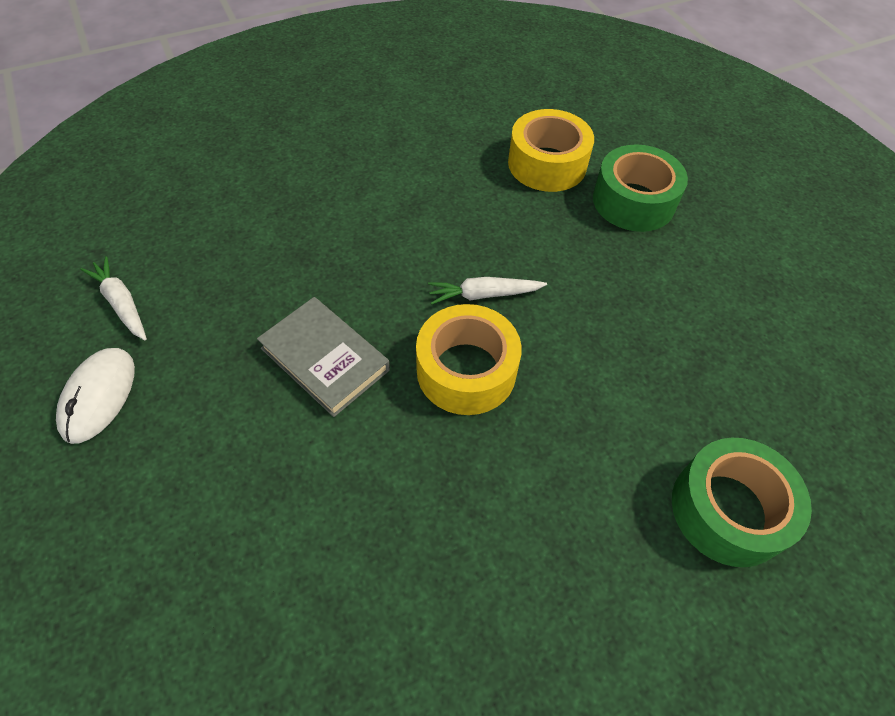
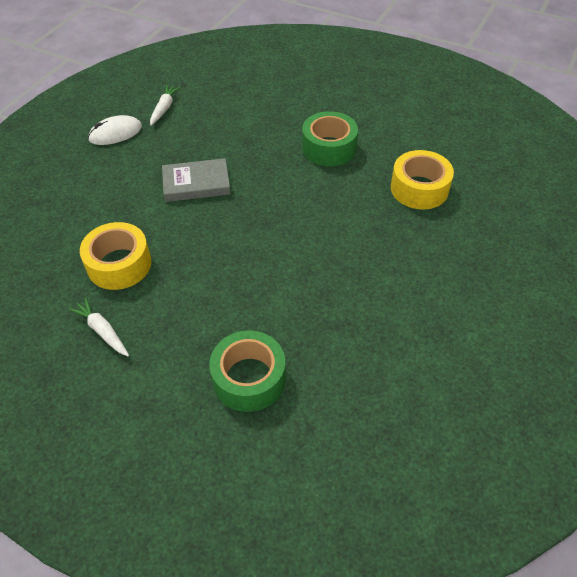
camera: 55 degrees right, 5 degrees down
grey book [257,297,390,417] -> grey book turned 75 degrees clockwise [162,158,231,202]
yellow tape [416,304,522,415] -> yellow tape moved to [80,222,151,290]
white carrot [428,277,547,305] -> white carrot moved to [69,298,129,356]
green tape [593,144,688,232] -> green tape moved to [302,111,358,166]

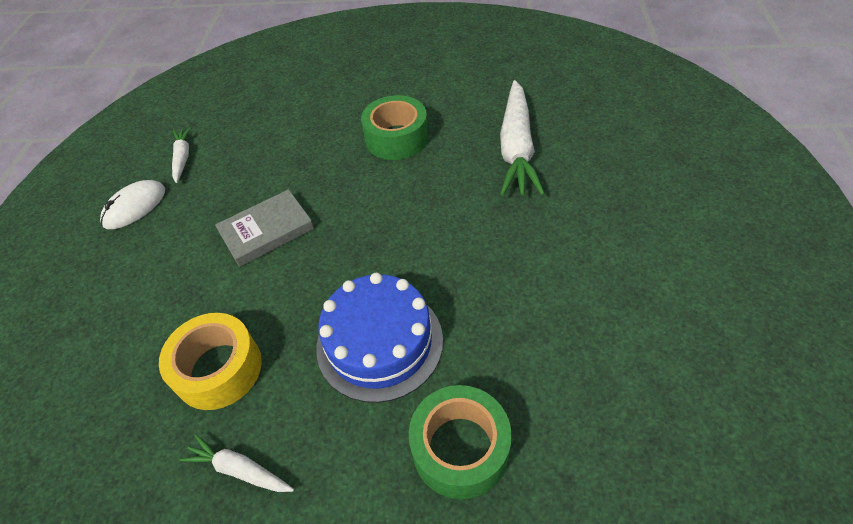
camera: 20 degrees left, 0 degrees up
yellow tape [391,150,454,210] -> white carrot [500,80,545,196]
none -> blue cake [316,273,443,403]

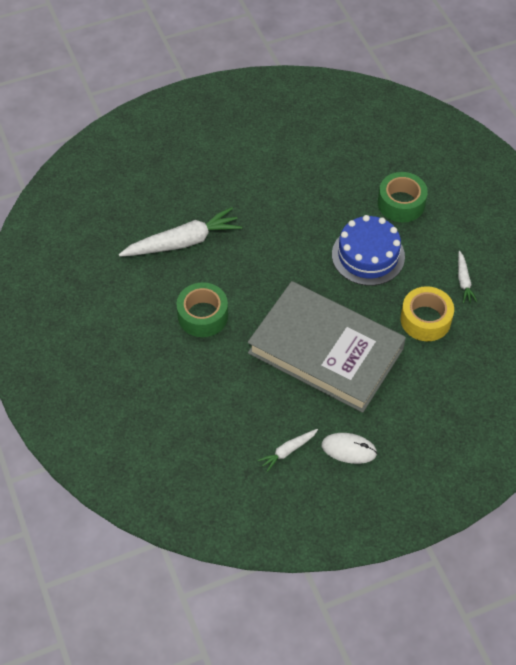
camera: 120 degrees left, 5 degrees up
grey book [215,189,314,267] -> grey book [248,281,406,413], size x2.26

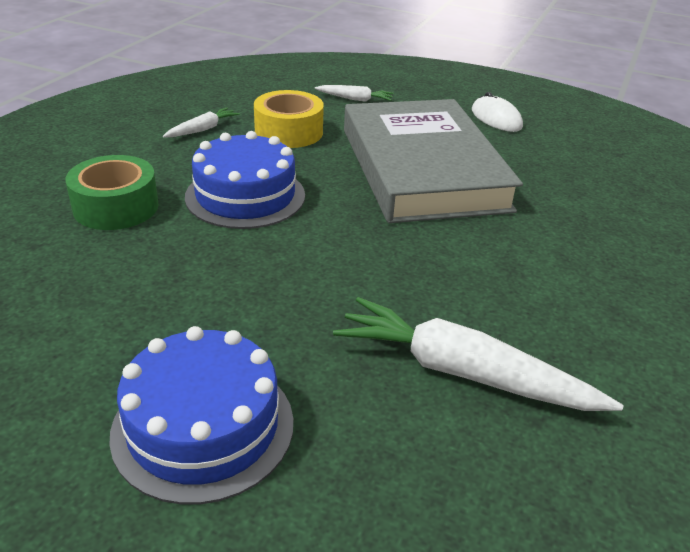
camera: 135 degrees left, 20 degrees down
green tape [177,282,228,337] -> none
white carrot [258,429,318,472] -> white carrot moved to [315,85,394,102]
none -> blue cake [109,326,293,505]

